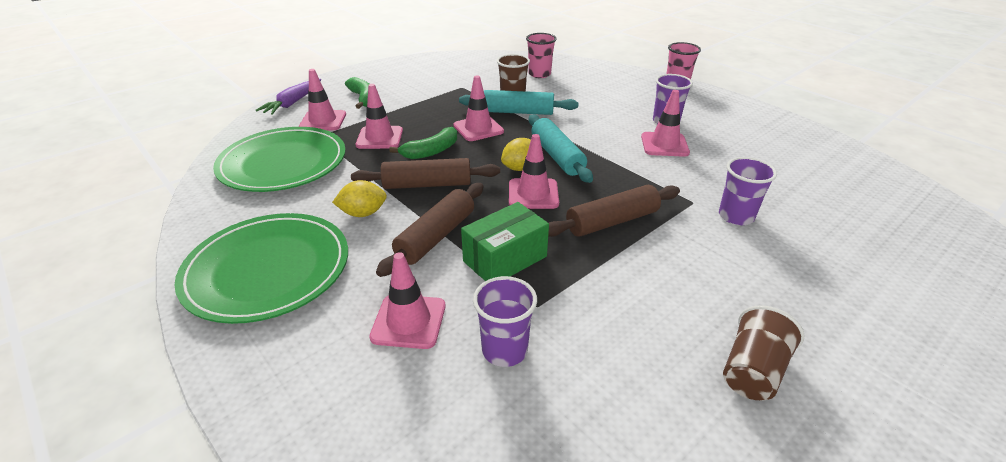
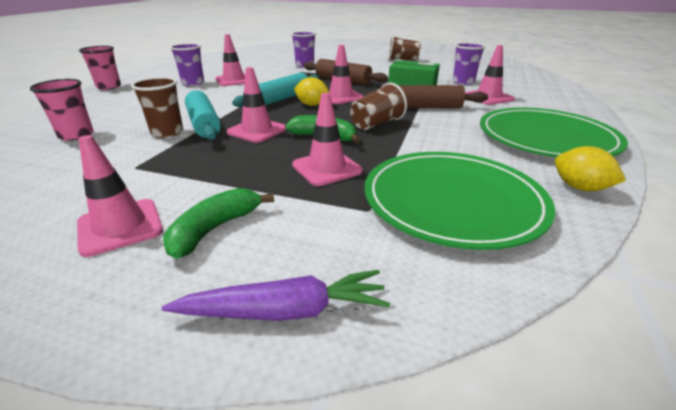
camera: 120 degrees left, 5 degrees down
pink traffic cone [299,69,346,131] -> pink traffic cone moved to [77,135,163,257]
yellow lemon [332,180,387,217] -> yellow lemon moved to [555,146,626,191]
brown rolling pin [351,158,500,189] -> brown cup [350,83,407,130]

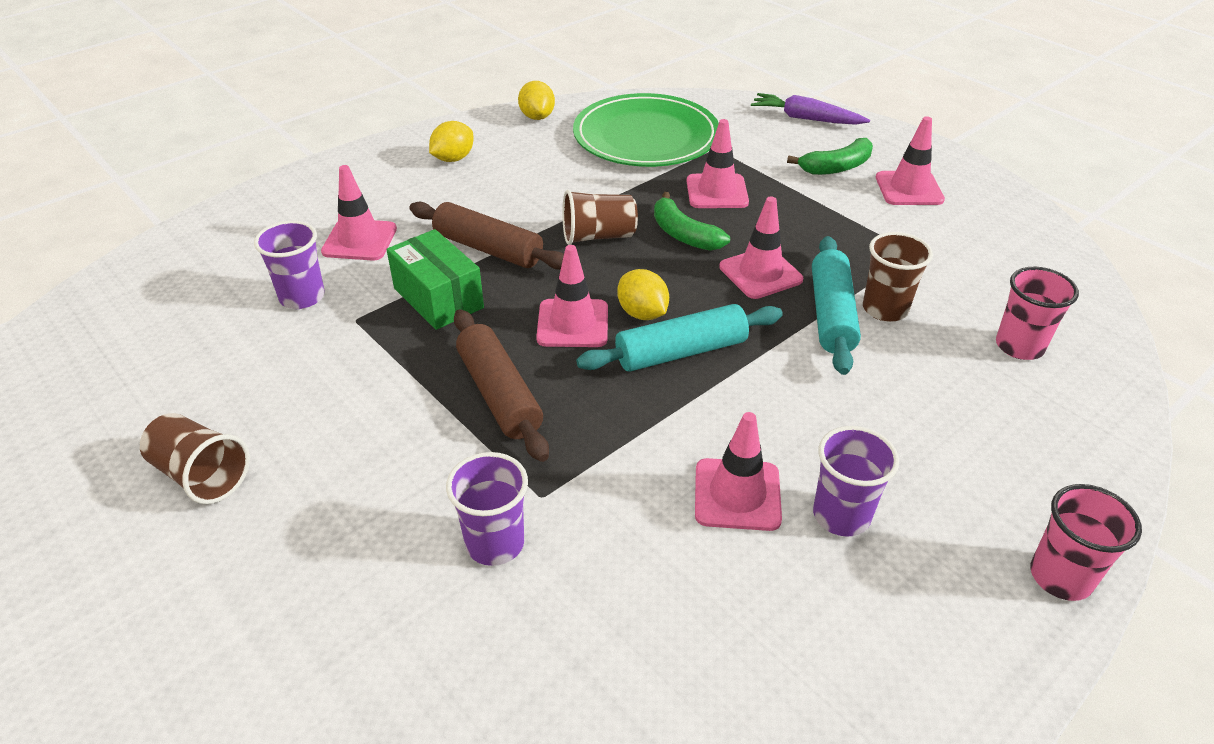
camera: 150 degrees left, 10 degrees up
green plate [480,107,628,157] -> yellow lemon [429,121,474,162]

